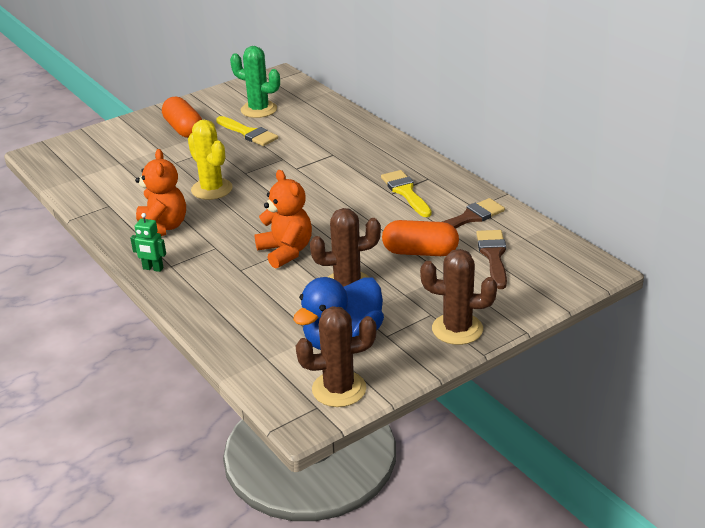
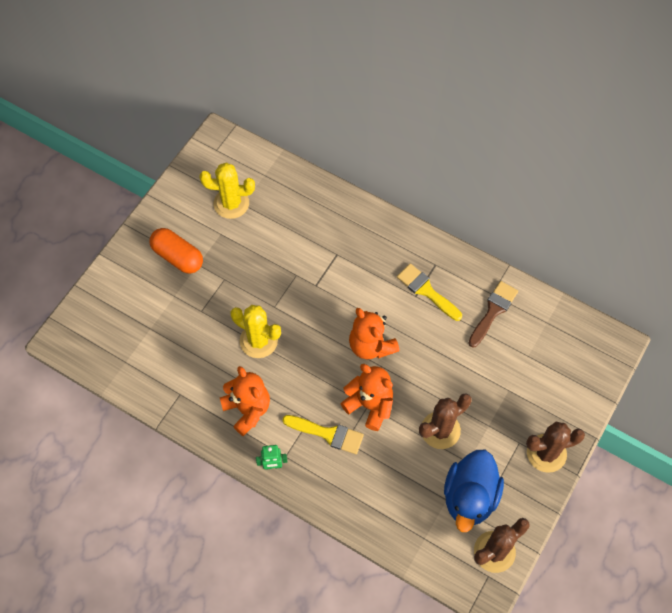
camera: 25 degrees left, 30 degrees up
yellow brush [216,116,278,146] -> yellow brush moved to [282,415,364,454]
green cactus [230,46,280,118] -> yellow cactus [199,162,255,219]
orange capsule [382,220,459,256] -> none
brown brush [476,230,507,289] -> none
none -> orange teddy bear [349,308,400,359]

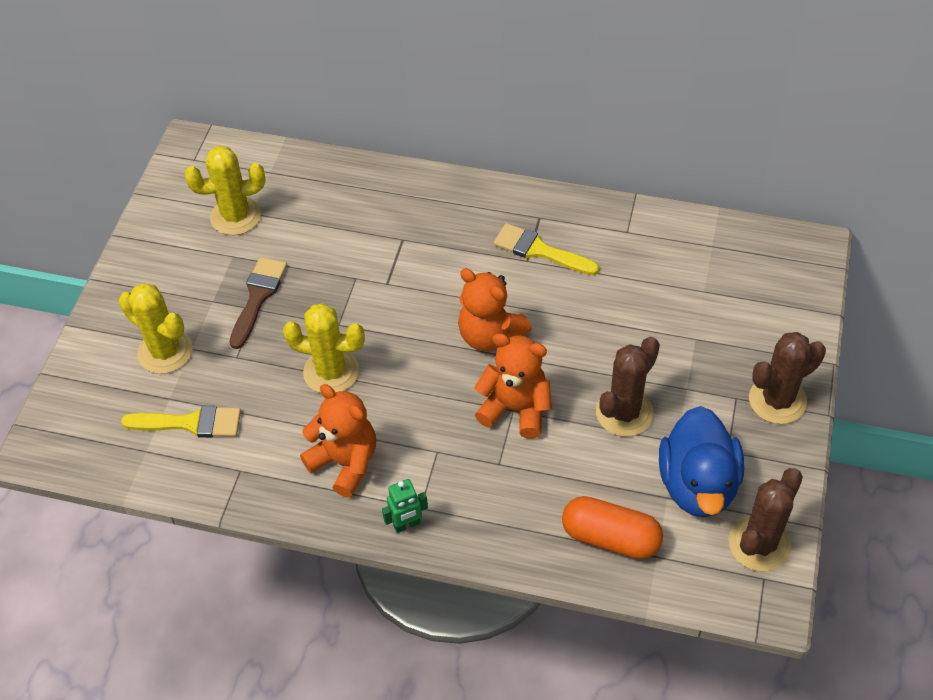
camera: 15 degrees left, 10 degrees down
orange capsule [149,228,203,274] -> orange capsule moved to [562,496,663,559]
yellow brush [282,415,364,454] -> yellow brush moved to [121,406,241,438]
brown brush [469,281,518,348] -> brown brush moved to [229,257,287,349]
none -> yellow cactus [119,283,193,374]

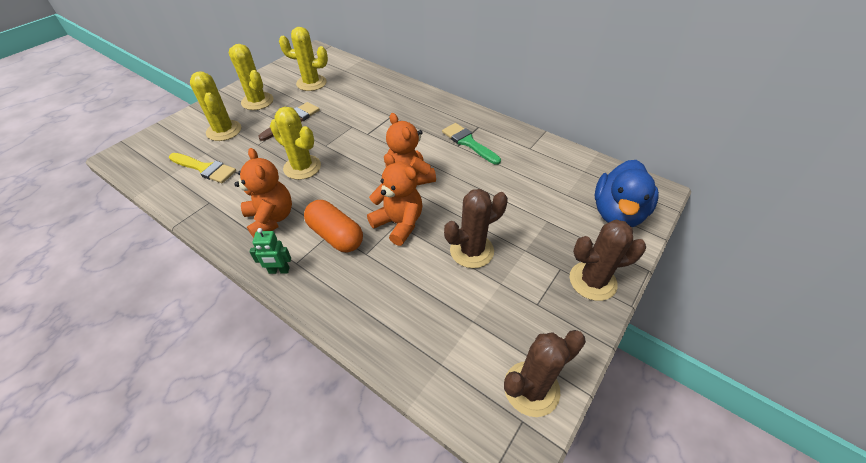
camera: 20 degrees right, 5 degrees down
yellow brush [493,223,599,275] -> green brush [442,123,501,165]
orange capsule [562,496,663,559] -> orange capsule moved to [304,200,363,252]
blue duck [659,406,744,518] -> blue duck moved to [595,160,659,227]
none -> yellow cactus [228,44,274,110]

